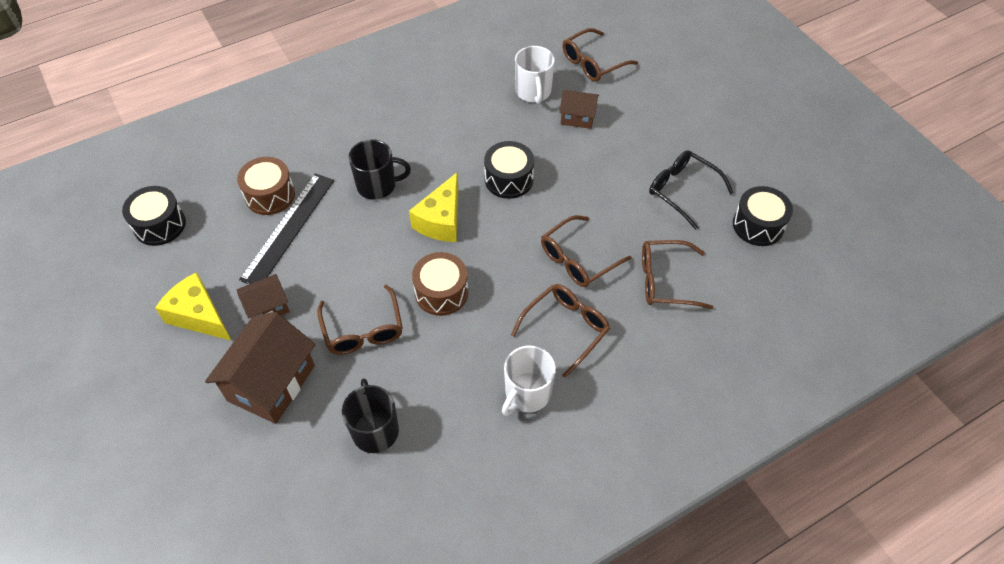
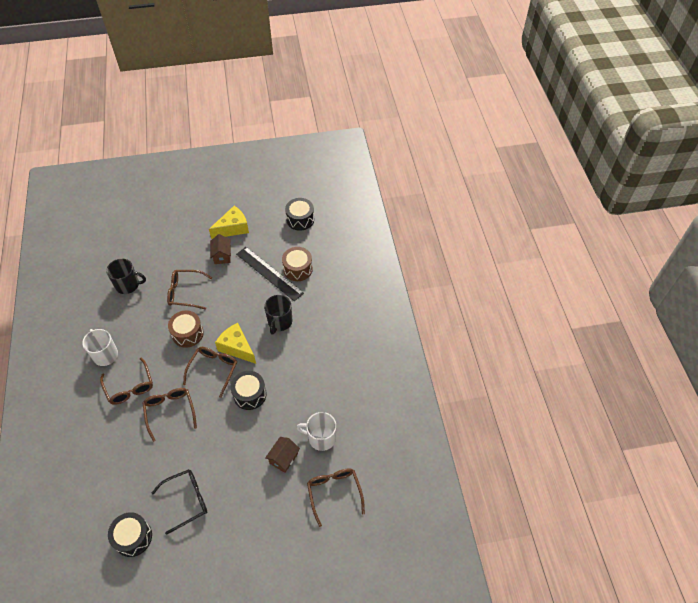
camera: 110 degrees right, 0 degrees up
brown house [205,312,315,424] -> none
brown glasses [642,240,713,309] -> brown glasses moved to [183,347,237,398]

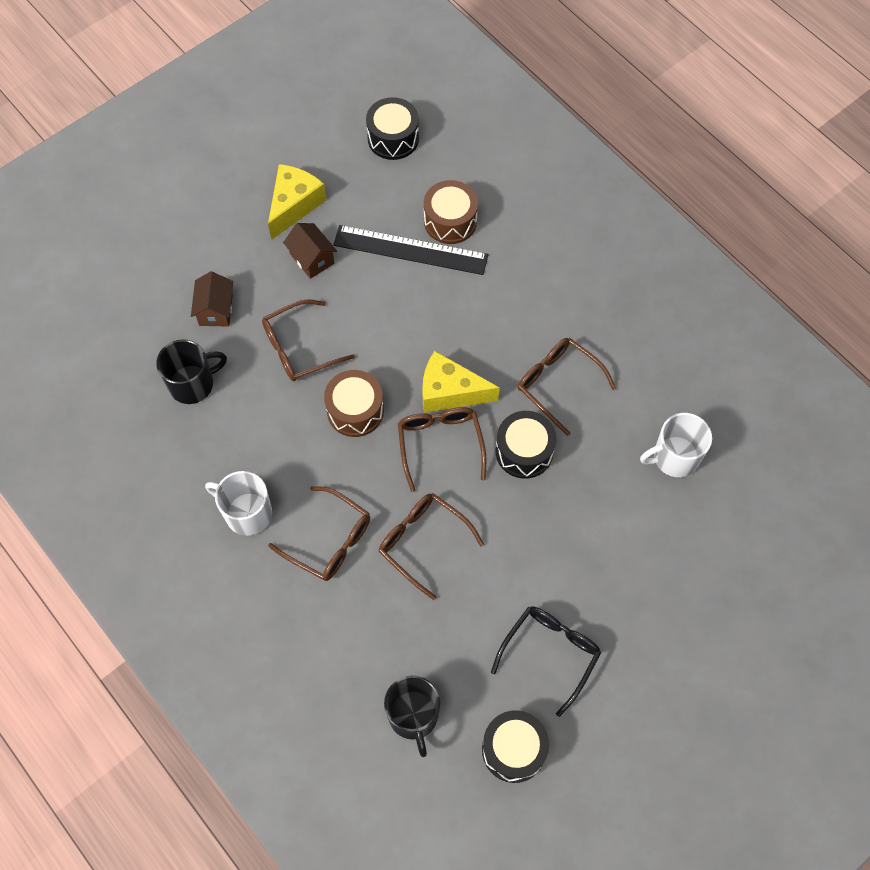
camera: 30 degrees left, 10 degrees up
black mug [264,295,292,335] -> black mug moved to [384,675,440,757]
brown house [265,437,300,473] -> brown house moved to [191,271,233,327]
brown glasses [307,468,365,527] -> brown glasses moved to [518,338,616,436]

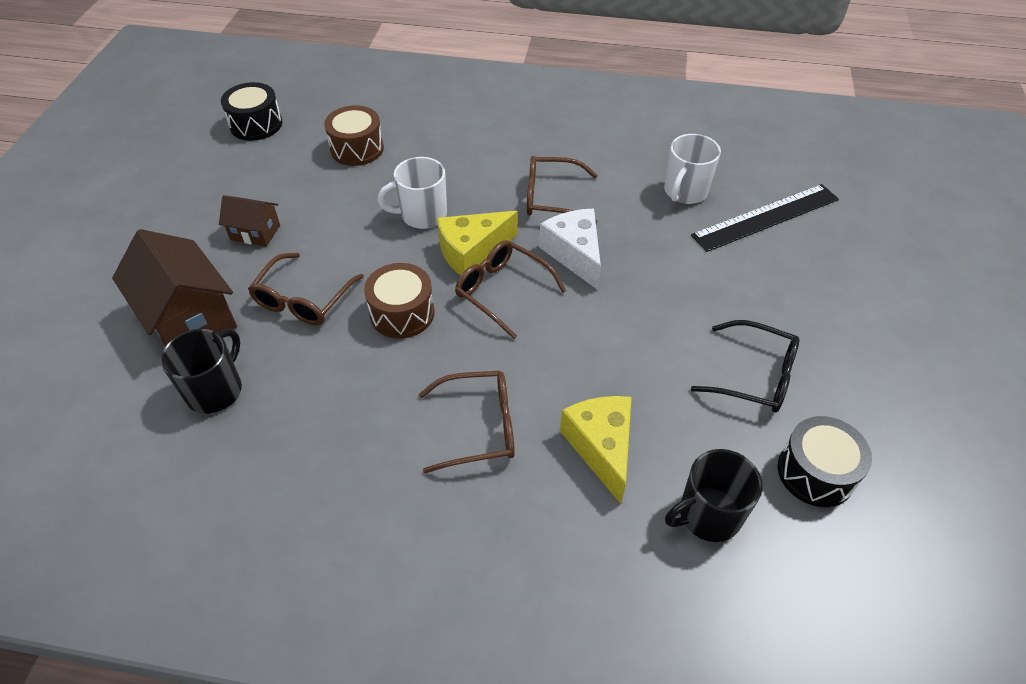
camera: 40 degrees left, 15 degrees down
brown house [191,271,233,327] -> brown house [112,229,237,346], size x1.85
white mug [205,471,272,536] -> white mug moved to [378,157,447,229]
yellow cheese [268,164,326,240] -> yellow cheese moved to [560,396,632,504]
black ruler [333,225,488,275] -> black ruler moved to [691,184,839,252]
brown glasses [379,493,484,600] -> none
black mug [384,675,440,757] -> black mug turned 120 degrees clockwise [665,449,763,542]
black glasses [491,606,601,717] -> black glasses turned 120 degrees clockwise [691,320,800,413]
black drum [495,411,557,479] -> white cheese [539,209,601,290]

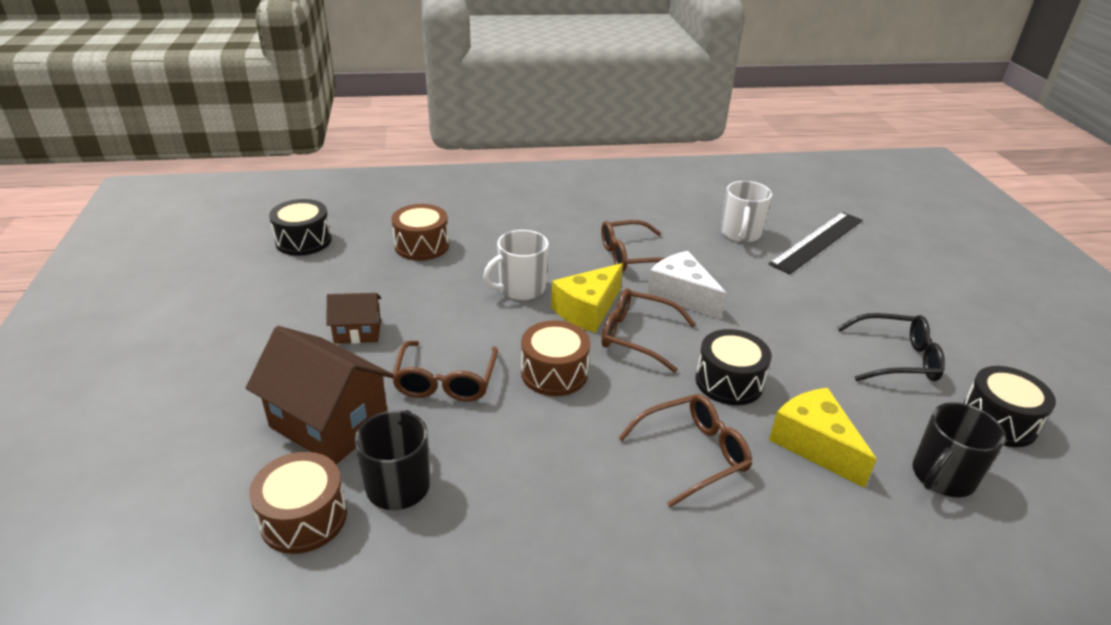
camera: 20 degrees left, 15 degrees down
none -> brown drum [249,452,347,554]
none -> black drum [695,329,772,405]

